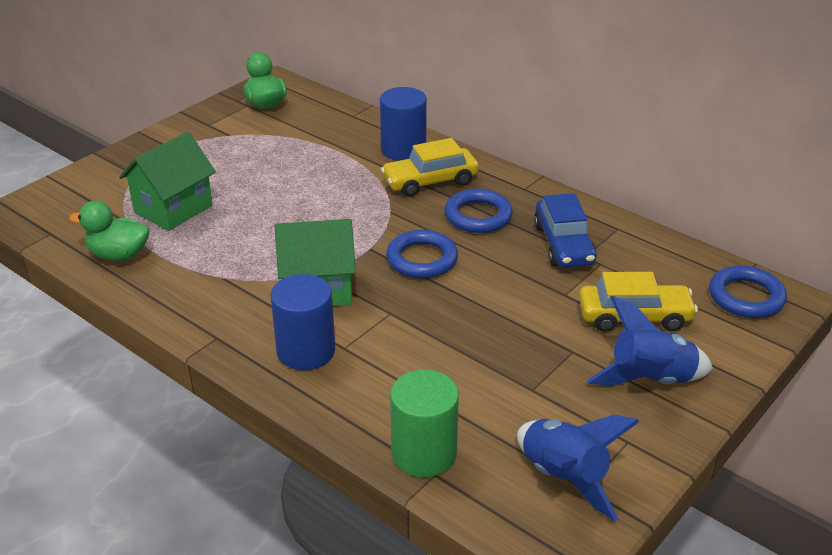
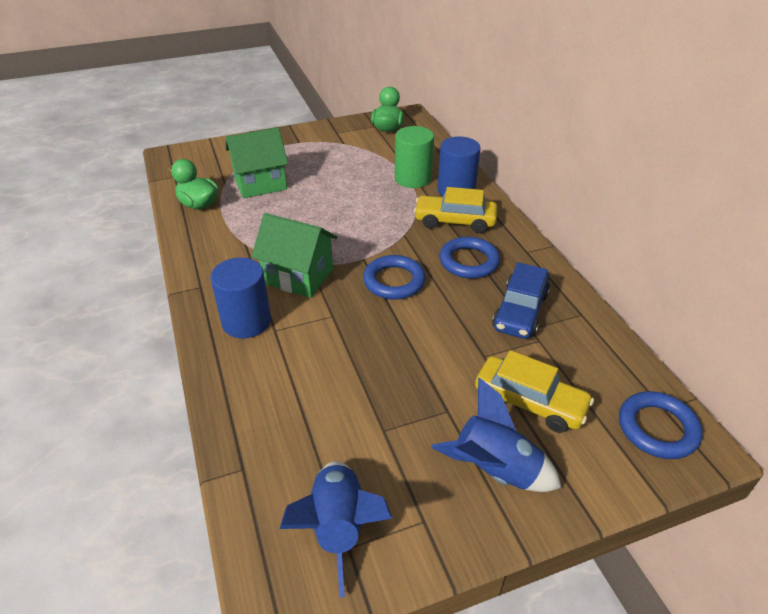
camera: 30 degrees right, 5 degrees up
green cylinder [390,370,459,477] -> green cylinder moved to [395,126,434,188]

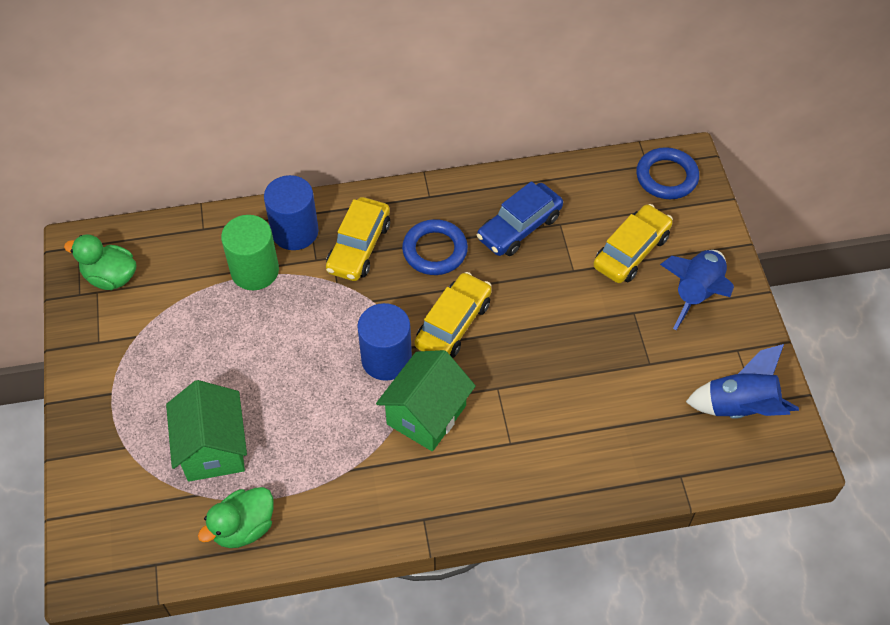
camera: 80 degrees left, 15 degrees up
blue cylinder [210,257,271,338] -> blue cylinder moved to [357,303,412,381]
blue ring [363,255,426,300] -> yellow car [414,272,492,358]
blue car [492,262,550,339] -> blue car turned 105 degrees clockwise [477,181,563,256]

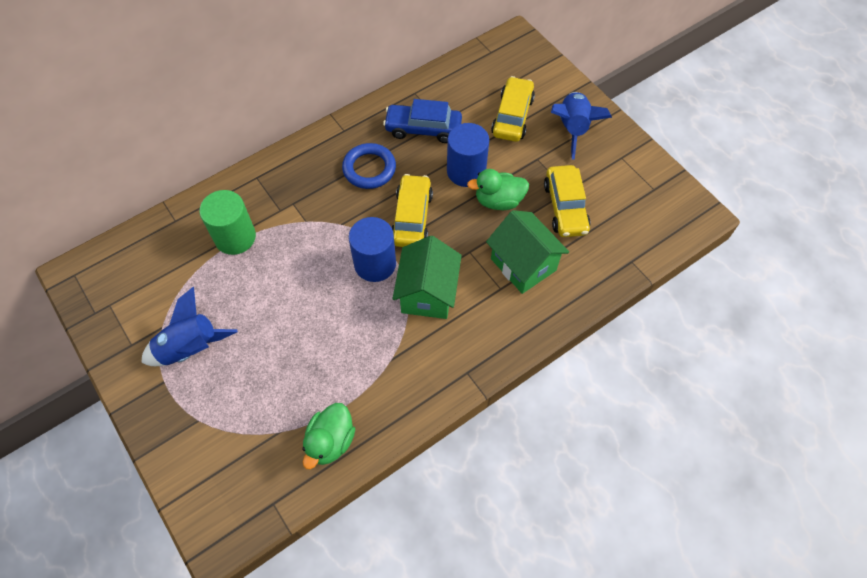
camera: 25 degrees left, 5 degrees up
green duck [64,234,136,290] -> green duck moved to [467,169,529,210]
green house [166,380,247,482] -> green house moved to [486,210,569,294]
blue cylinder [264,175,319,250] -> blue cylinder moved to [447,123,489,187]
yellow car [326,197,390,281] -> yellow car moved to [544,165,591,237]
blue car [477,181,563,256] -> blue car turned 75 degrees clockwise [383,99,462,143]
blue ring [636,147,699,199] -> none
blue rocket [686,344,799,419] -> blue rocket moved to [141,287,238,366]

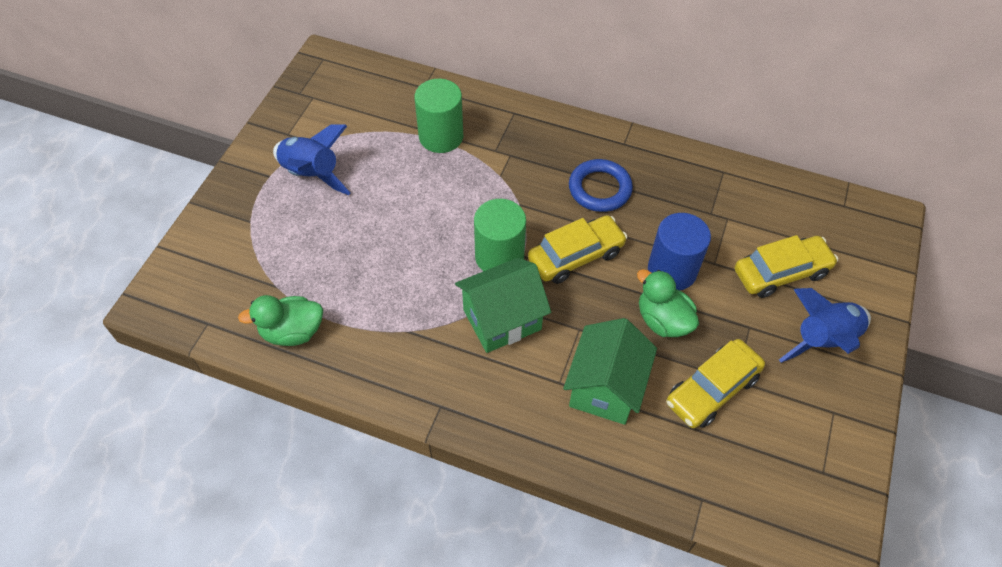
camera: 55 degrees right, 5 degrees down
blue cylinder [349,217,396,282] -> green cylinder [474,199,526,271]
blue car [383,99,462,143] -> none

